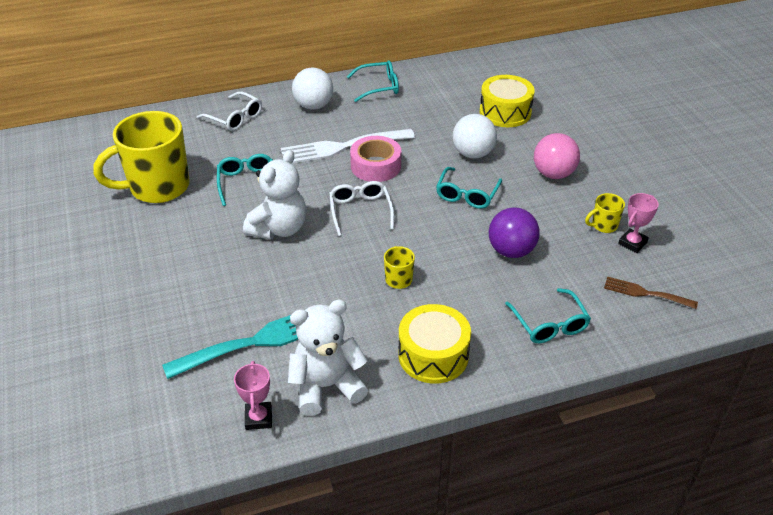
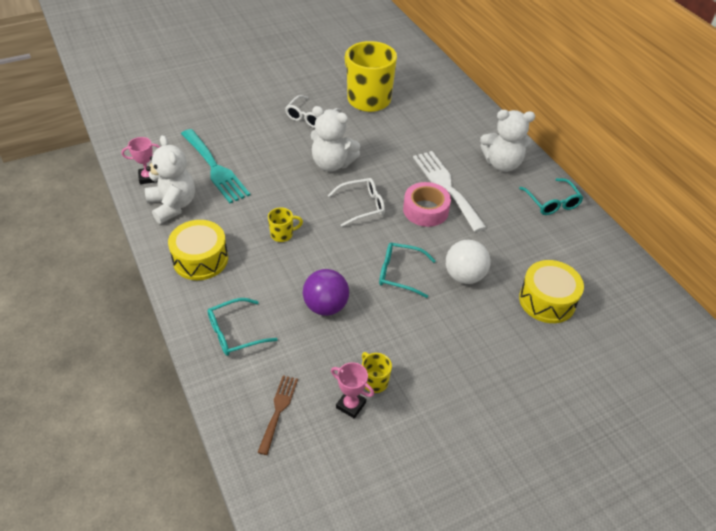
camera: 80 degrees right, 5 degrees up
white glasses [197,91,262,131] -> white glasses moved to [285,95,341,128]
turquoise glasses [217,154,273,206] -> none
white ball [292,68,333,110] -> white teddy bear [480,110,535,172]
pink ball [534,133,580,179] -> none

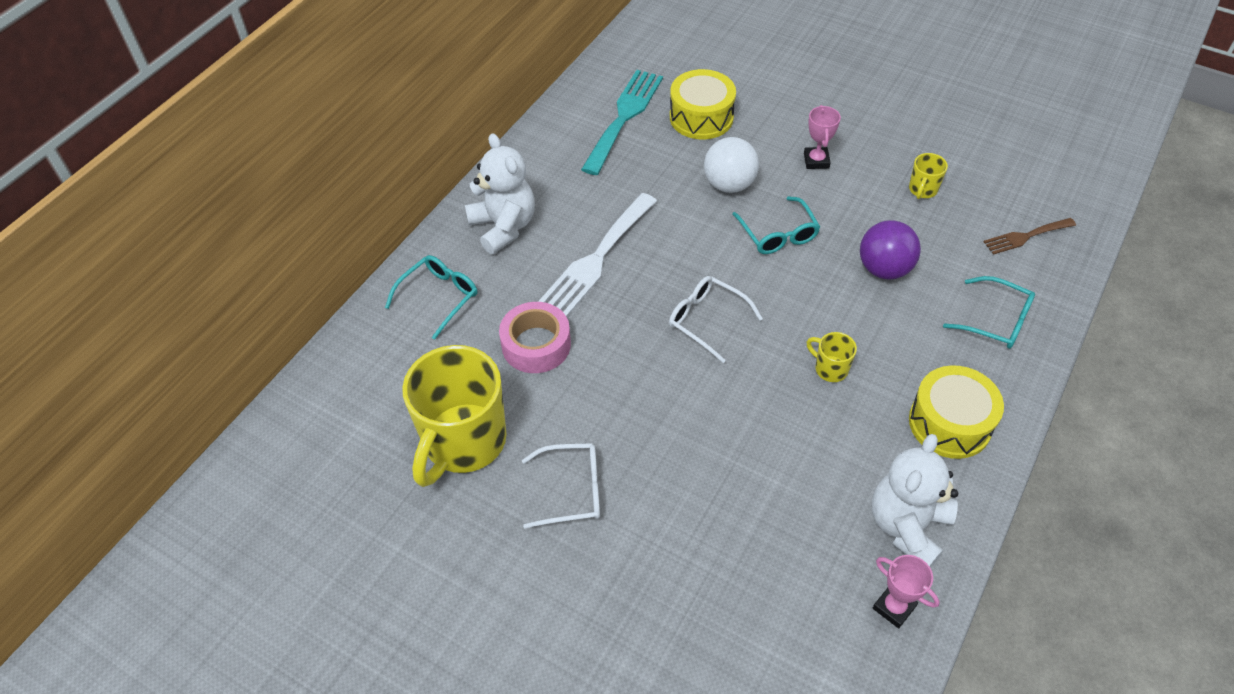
camera: 120 degrees left, 5 degrees up
turquoise fork [181,129,250,203] -> turquoise fork moved to [581,70,663,175]
white teddy bear [310,106,360,172] -> none
pink trophy [331,362,374,419] -> pink trophy moved to [804,105,841,169]
pink tape [403,182,451,227] -> pink tape moved to [499,302,571,373]
turquoise glasses [519,178,583,215] -> turquoise glasses moved to [385,255,477,340]

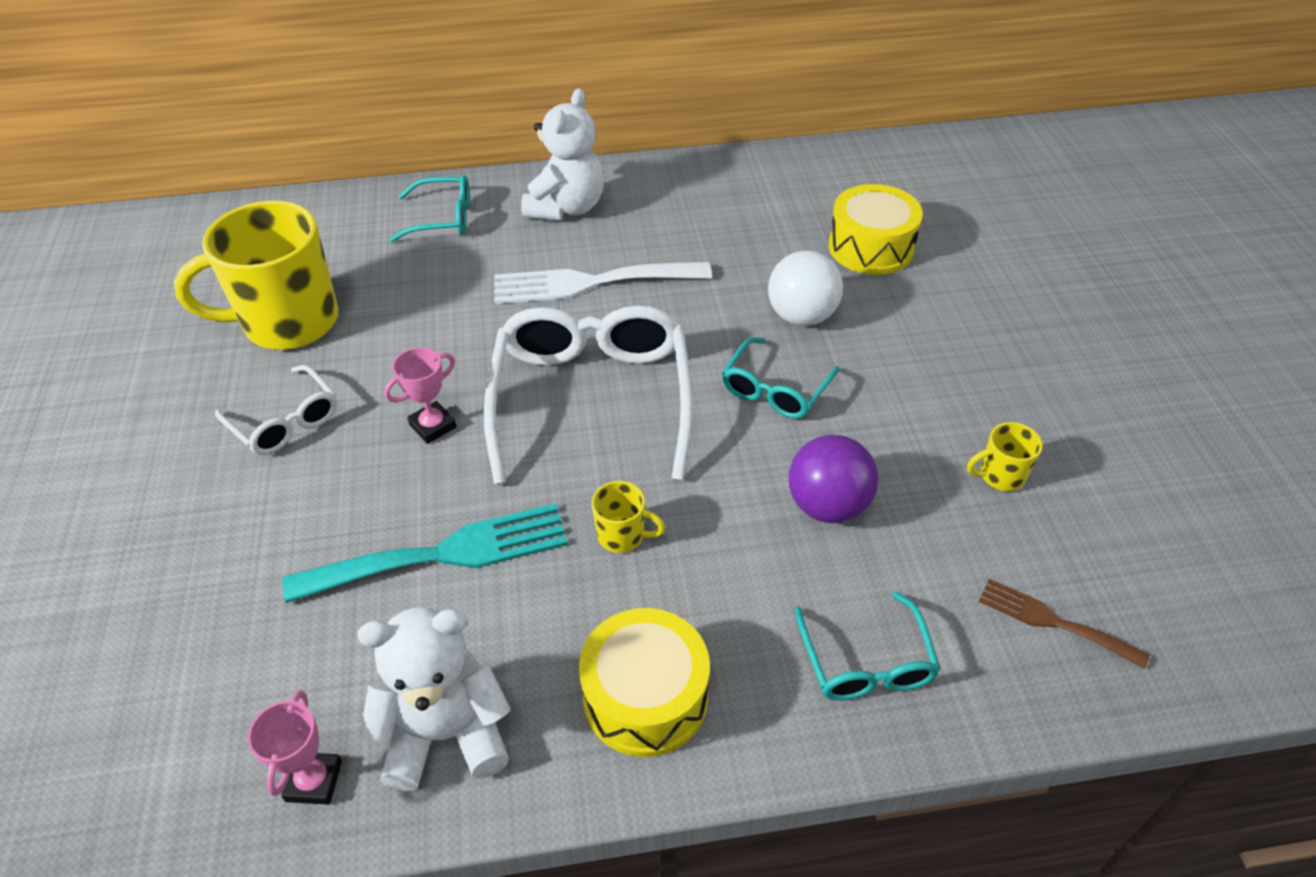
camera: 50 degrees right, 5 degrees down
pink tape [499,302,571,373] -> none
turquoise fork [581,70,663,175] -> turquoise fork moved to [282,503,568,603]
white glasses [669,276,763,363] -> white glasses [483,306,693,484], size x1.95
pink trophy [804,105,841,169] -> pink trophy moved to [384,347,457,444]
yellow mug [807,332,857,382] -> yellow mug turned 105 degrees clockwise [592,481,665,553]

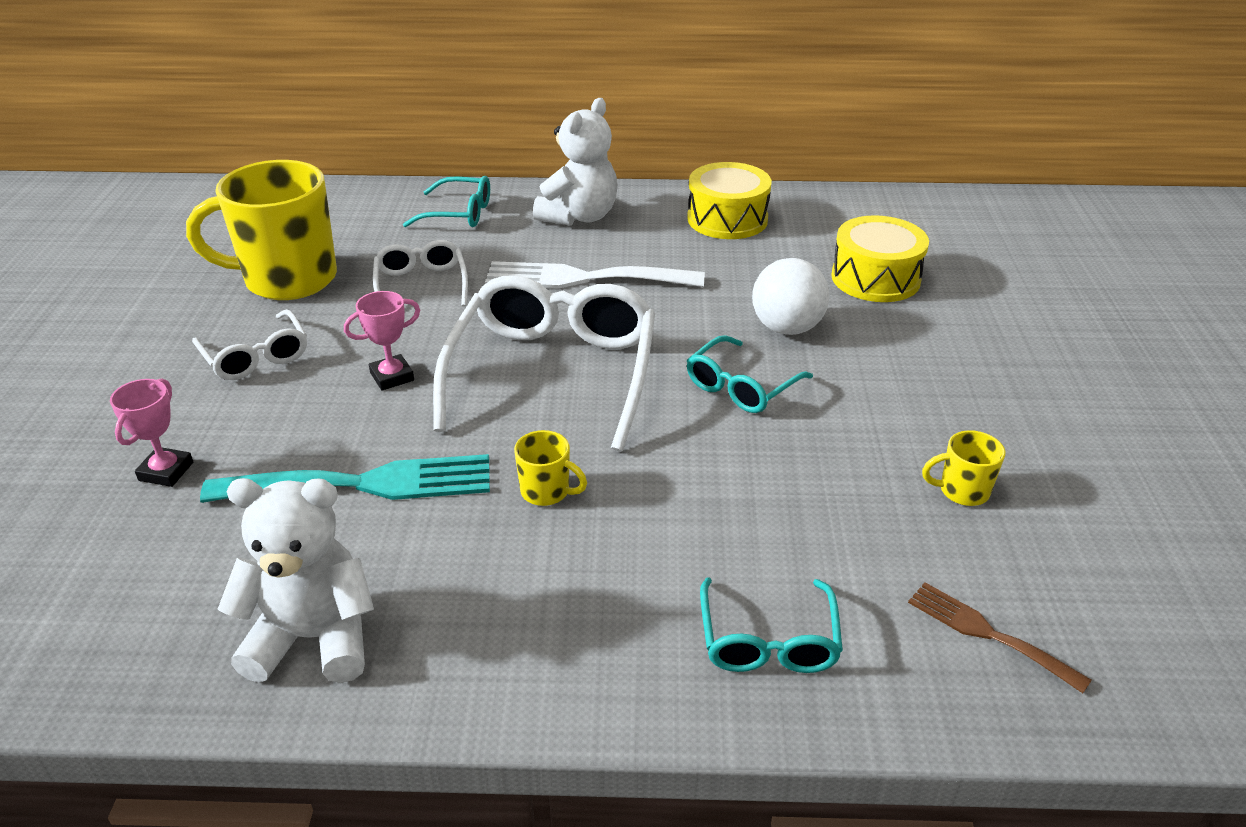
camera: 10 degrees right, 10 degrees down
pink trophy [248,690,342,805] -> pink trophy moved to [110,378,193,487]
yellow drum [579,608,710,757] -> yellow drum moved to [687,162,772,239]
purple ball [789,435,878,523] -> none
none -> white glasses [373,240,468,307]

